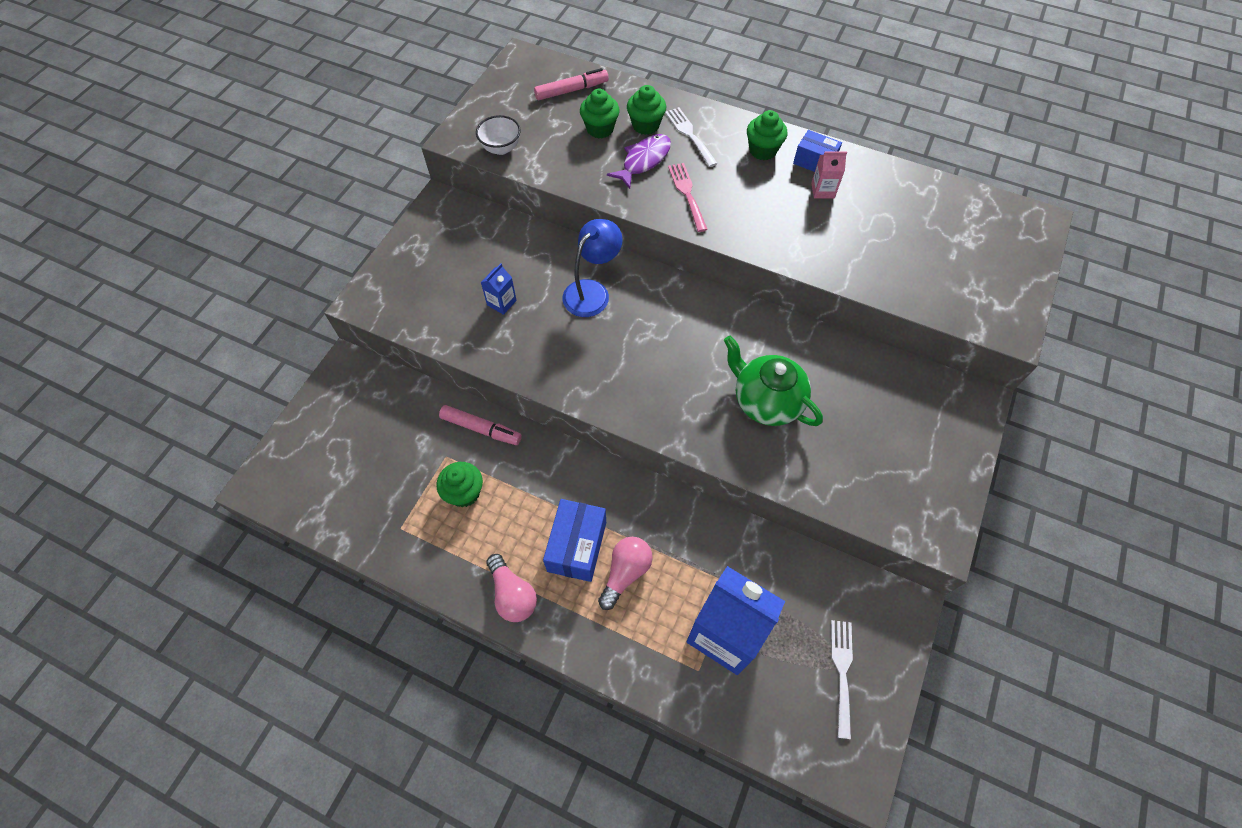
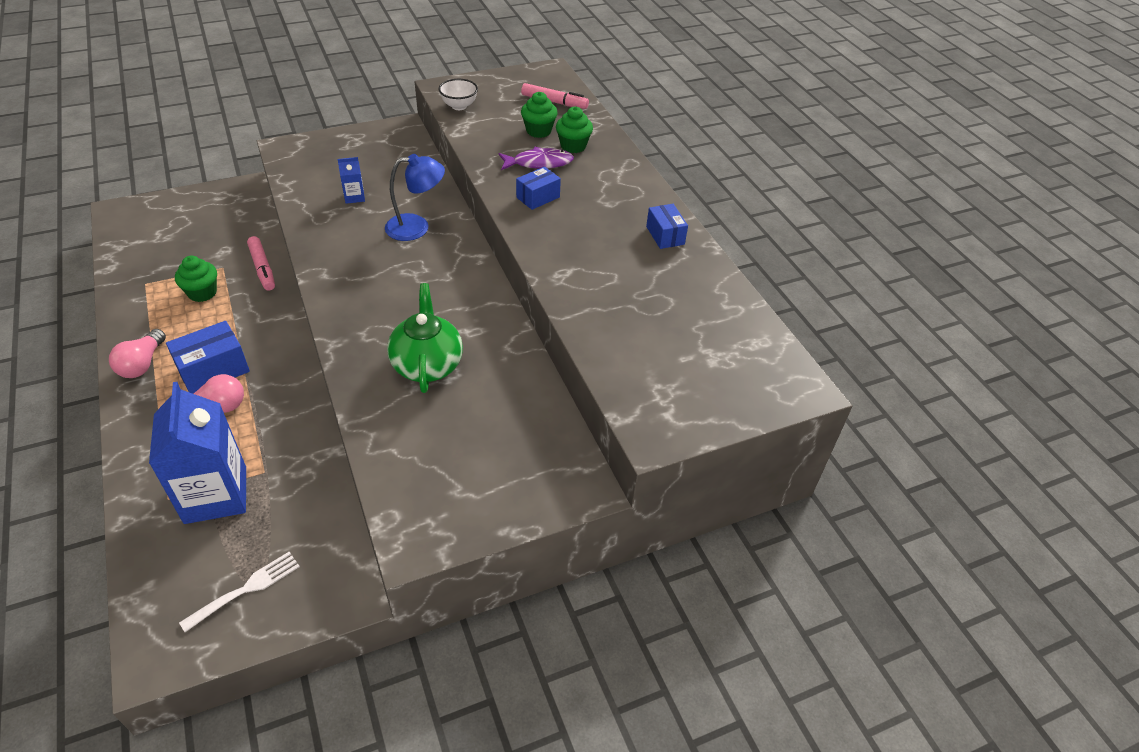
camera: 40 degrees right, 15 degrees down
white fork [665,107,718,167] -> none
pink fork [668,163,708,232] -> blue box [516,167,561,210]
green cupcake [747,110,787,160] -> none
pink carton [811,152,847,198] -> none

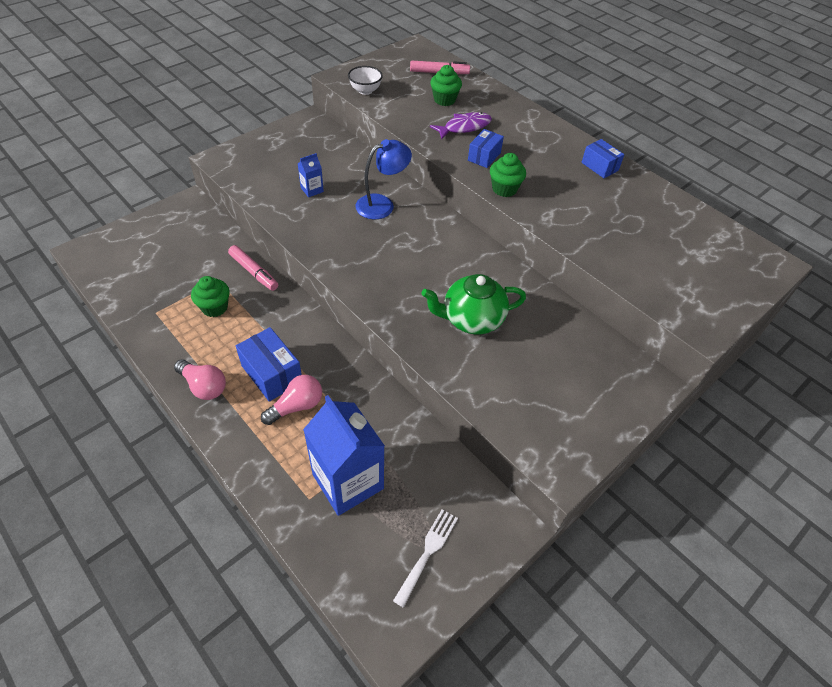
camera: 20 degrees left, 5 degrees up
pink light bulb [109,329,166,378] -> pink light bulb turned 45 degrees counterclockwise [174,359,226,400]
blue box [166,321,250,394] -> blue box turned 75 degrees counterclockwise [236,327,302,402]
green teapot [387,283,463,393] -> green teapot turned 75 degrees counterclockwise [421,274,526,334]
green cupcake [556,106,593,153] -> green cupcake moved to [490,153,526,197]

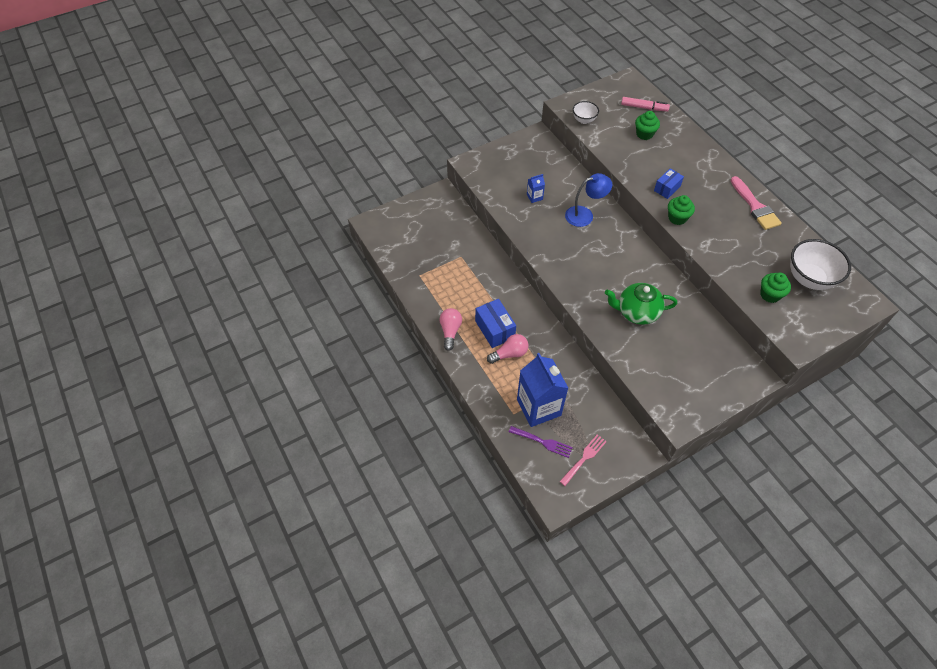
camera: 15 degrees right, 5 degrees up
pink light bulb [174,359,226,400] -> pink light bulb turned 135 degrees counterclockwise [439,308,462,351]
green cupcake [191,276,230,317] -> green cupcake moved to [760,273,791,303]
pink marker [228,245,278,291] -> none
white fork [393,509,458,608] -> pink fork [559,434,607,486]
purple fish [430,112,492,140] -> none
blue box [581,139,625,178] -> pink brush [731,176,782,230]
none -> purple fork [509,426,573,458]
none -> white bowl [790,239,851,290]

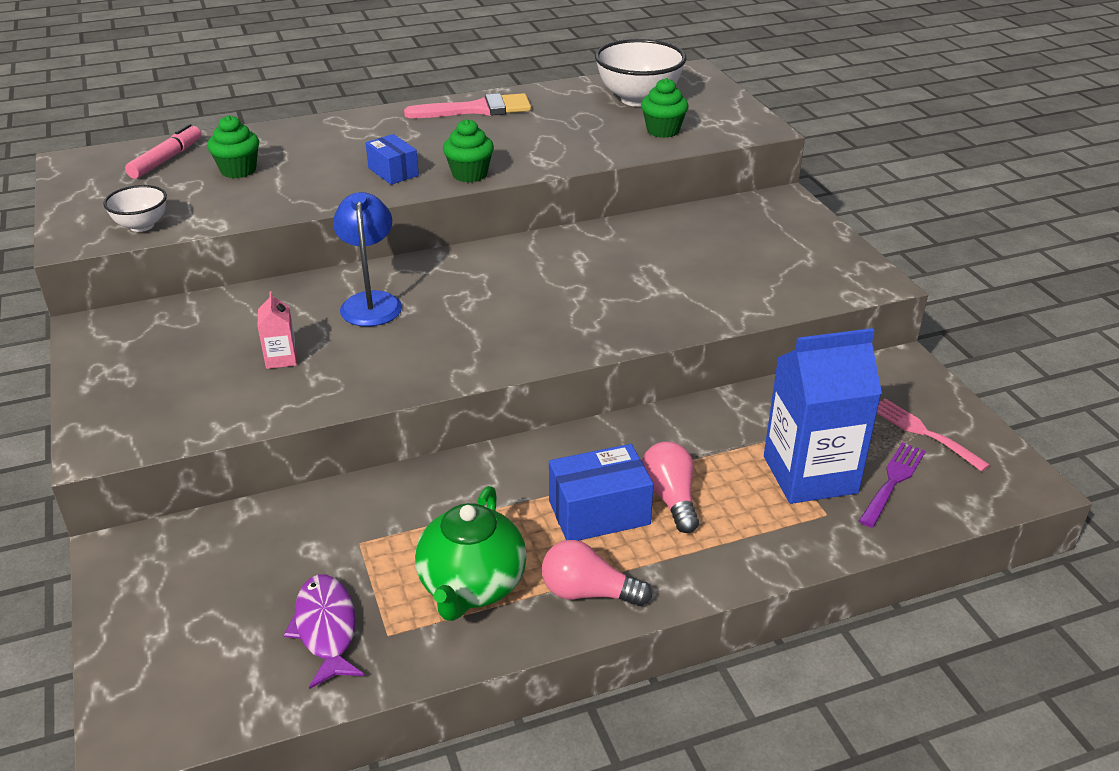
camera: 80 degrees left, 20 degrees down
blue carton [527,174,545,203] -> pink carton [258,291,297,369]
green teapot [605,283,677,325] -> green teapot moved to [415,486,527,621]
none -> purple fish [284,575,364,689]

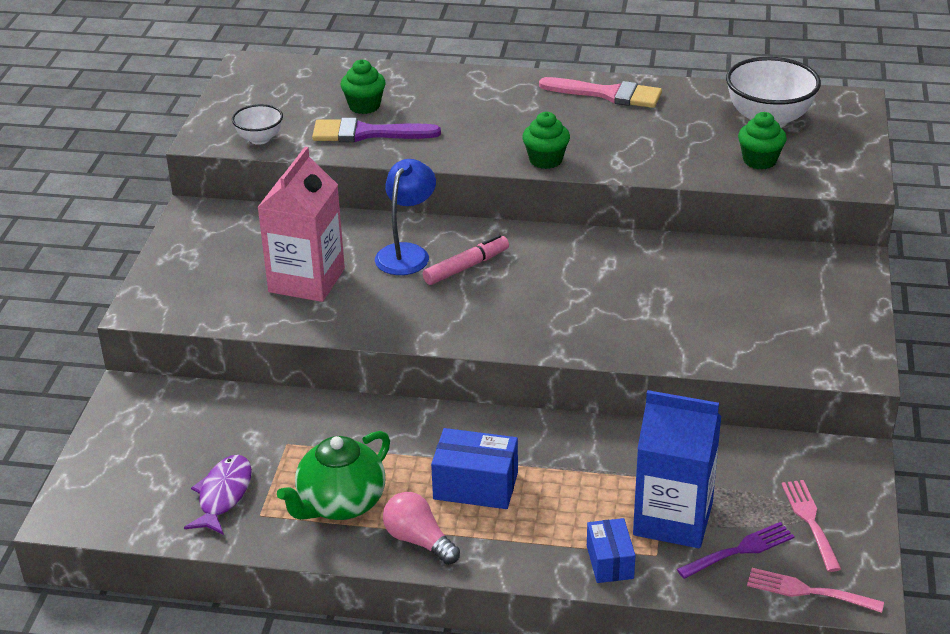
camera: 30 degrees right, 0 degrees up
pink marker [125,124,201,179] -> pink marker moved to [423,235,509,285]
pink carton [258,291,297,369] -> pink carton [257,147,345,302], size x2.33
blue box [366,134,419,185] -> blue box moved to [587,518,636,583]
pink light bulb [642,442,699,533] -> none
none -> purple brush [312,118,441,142]
none -> pink fork [747,568,884,613]

